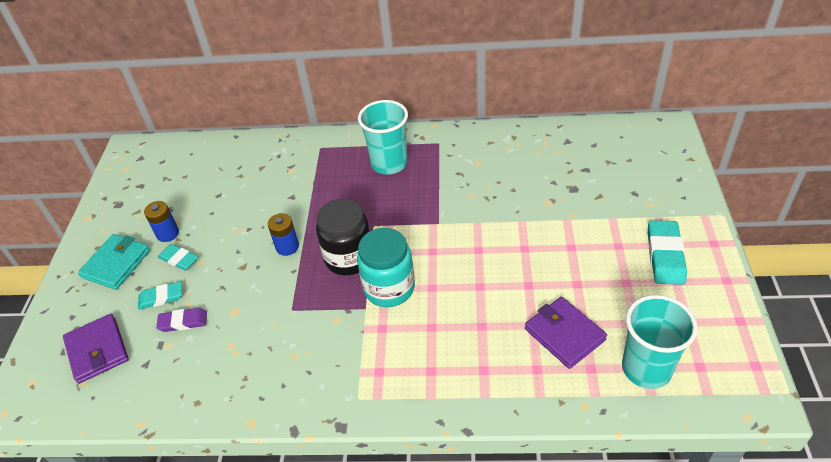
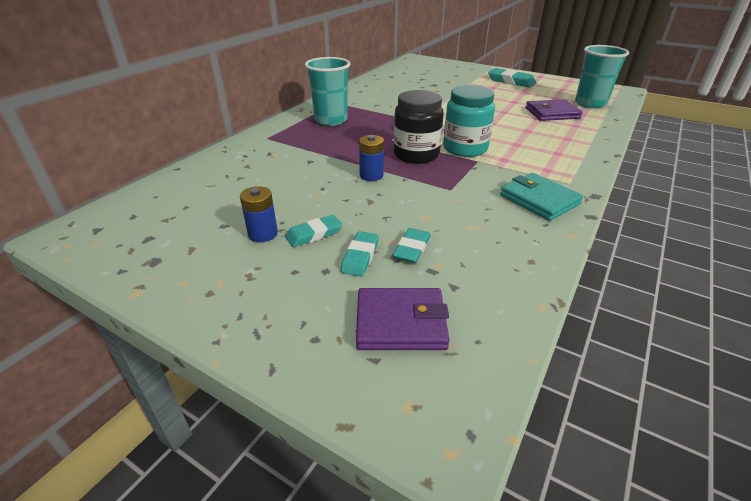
camera: 65 degrees left, 10 degrees down
turquoise wallet [78,234,150,290] -> turquoise wallet moved to [500,173,583,221]
purple eraser [156,308,207,332] -> turquoise eraser [393,228,431,263]

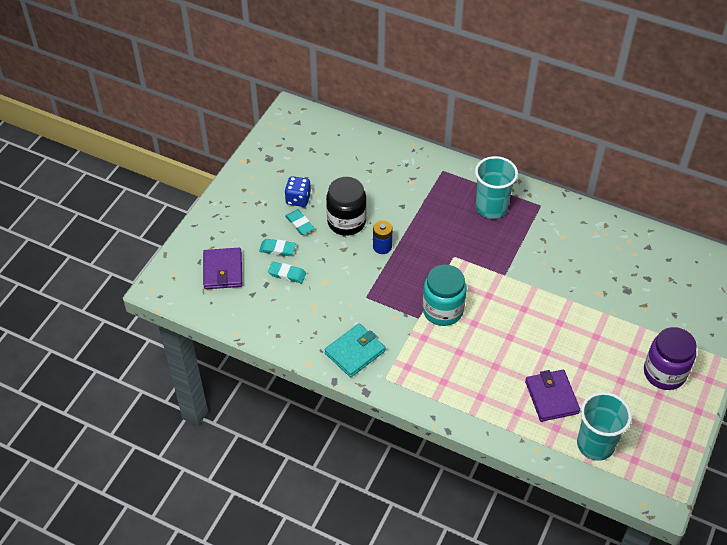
camera: 85 degrees right, 15 degrees up
blue battery [240,186,278,242] -> blue dice [284,176,311,207]
black jar [394,90,444,164] -> black jar moved to [326,177,367,236]
turquoise eraser [488,68,536,88] -> purple jar [644,327,697,390]

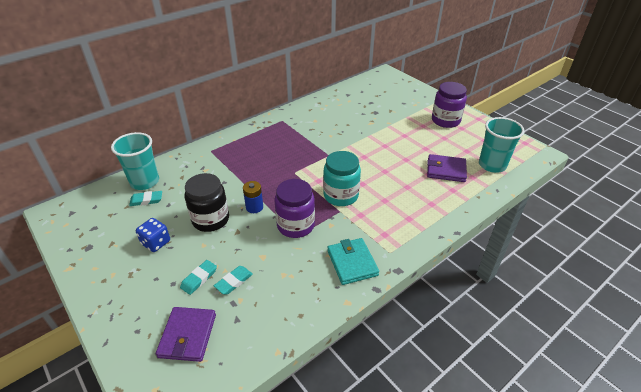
camera: 65 degrees left, 10 degrees down
purple wallet [203,248,242,289] -> purple wallet turned 75 degrees clockwise [156,307,216,362]
turquoise eraser [285,209,315,235] -> turquoise eraser moved to [129,191,162,206]
turquoise cup [475,156,518,219] -> turquoise cup moved to [111,132,159,190]
none -> purple jar [275,179,315,238]

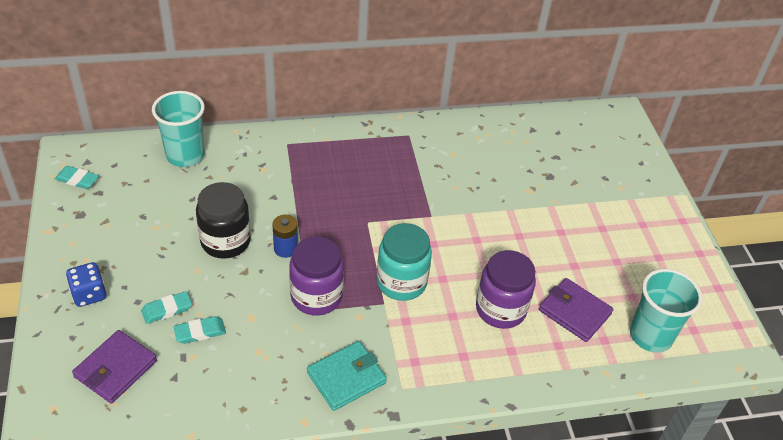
camera: 25 degrees right, 5 degrees up
turquoise eraser [129,191,162,206] -> turquoise eraser moved to [55,166,99,189]
blue dice [136,218,170,252] -> blue dice moved to [66,262,106,307]
turquoise wallet [327,238,379,285] -> turquoise wallet turned 45 degrees clockwise [307,341,387,411]
purple jar [432,82,467,128] -> purple jar moved to [476,250,536,329]

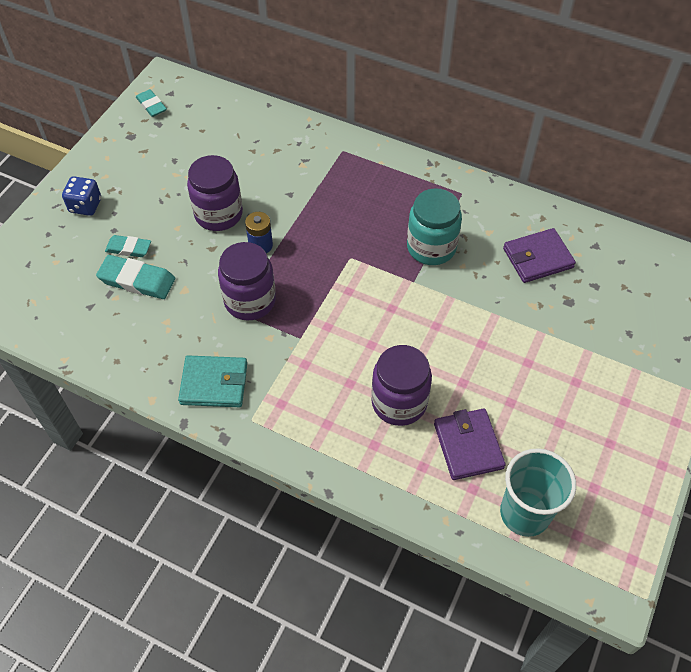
camera: 40 degrees right, 10 degrees up
purple wallet [72,330,157,404] -> purple wallet moved to [503,228,576,283]
turquoise cup [152,91,205,167] -> none
turquoise eraser [174,316,226,344] -> turquoise eraser [96,255,175,299], size x1.57
black jar [196,182,251,259] -> purple jar [187,155,243,231]
turquoise jar [377,223,432,301] -> turquoise jar moved to [407,188,462,265]

